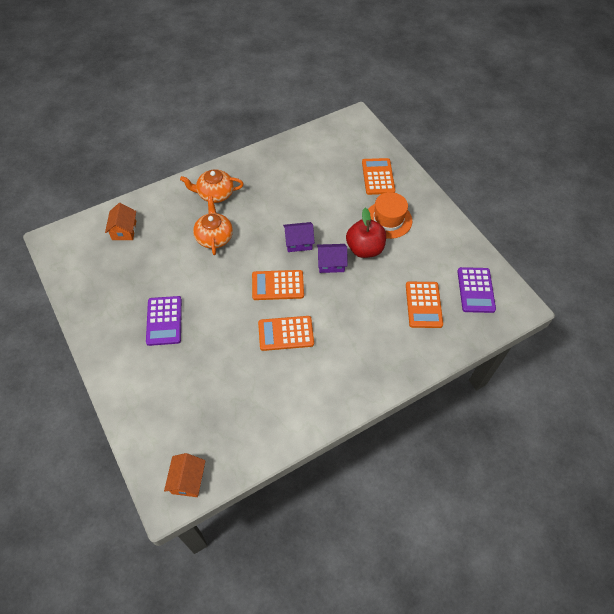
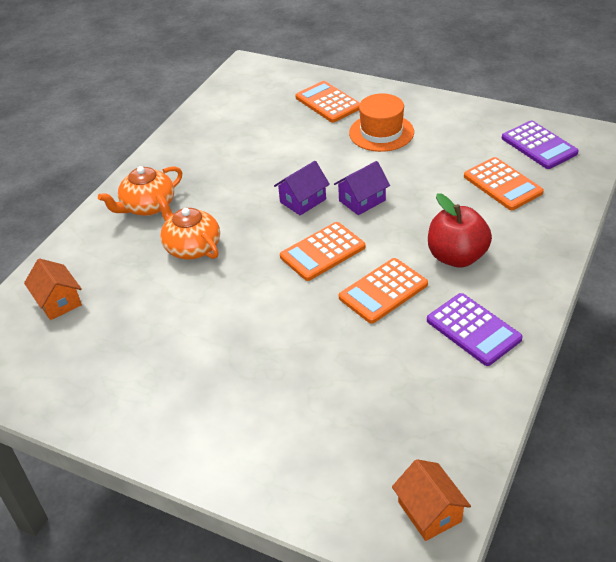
camera: 30 degrees left, 15 degrees down
purple calculator [146,296,182,346] -> purple calculator moved to [427,293,523,366]
red apple [346,208,386,258] -> red apple moved to [428,193,492,267]

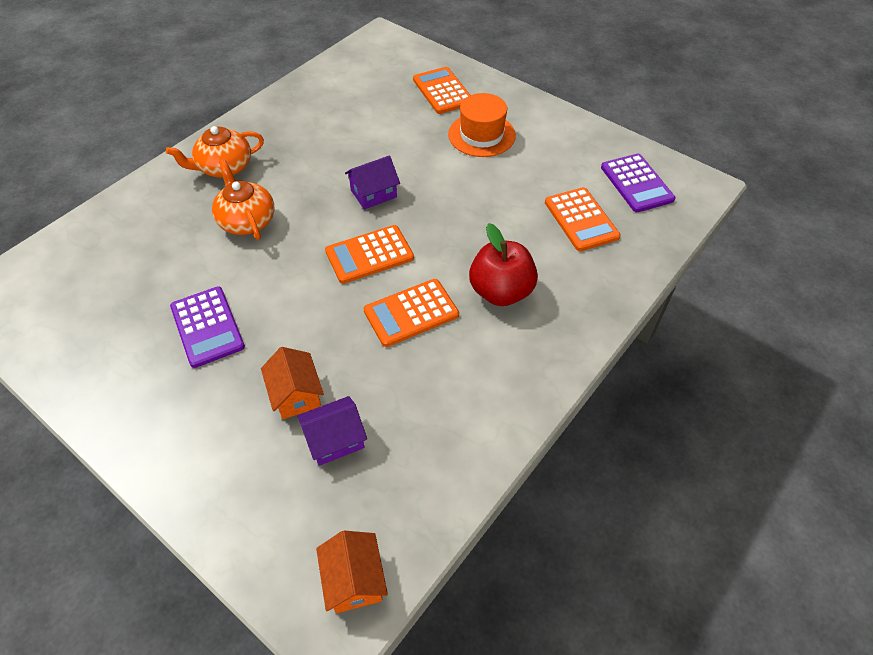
camera: 10 degrees right, 10 degrees up
orange house [24,258,82,320] -> orange house moved to [261,347,324,419]
purple house [334,161,390,215] -> purple house moved to [297,396,367,466]
purple calculator [427,293,523,366] -> purple calculator moved to [170,286,245,368]

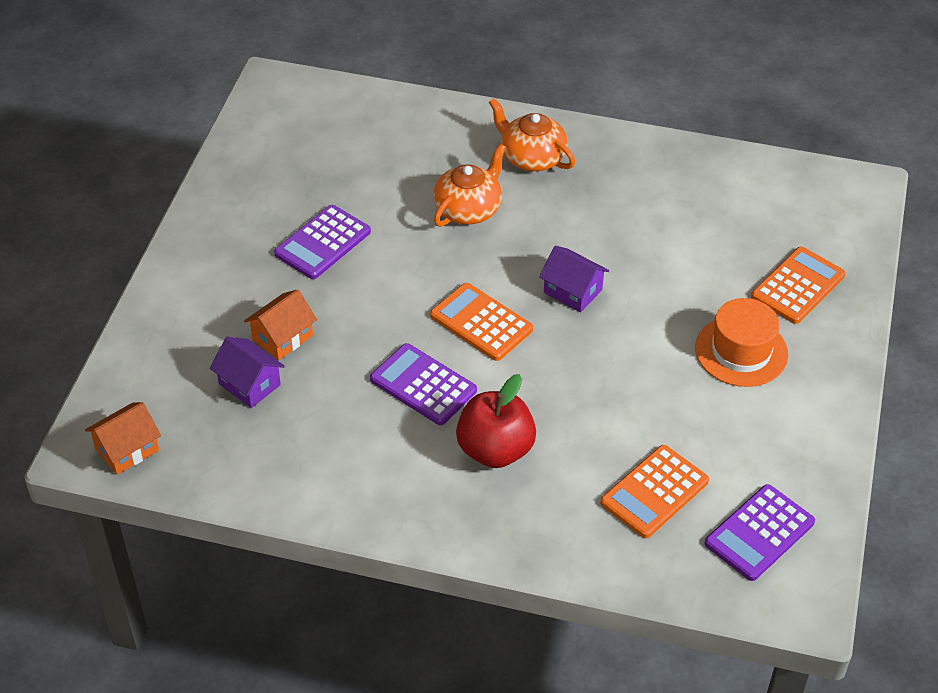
camera: 65 degrees right, 5 degrees down
orange calculator [363,279,459,347] -> purple calculator [370,343,477,425]

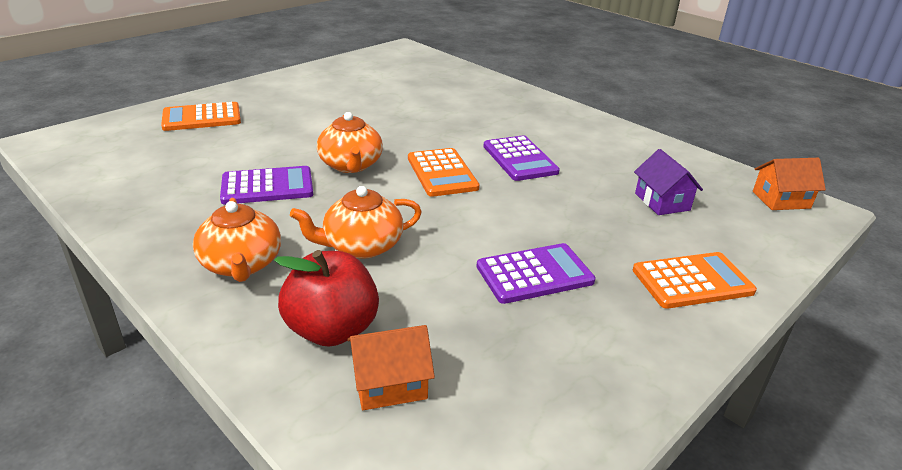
camera: 150 degrees left, 15 degrees down
orange house [244,289,317,360] -> orange house moved to [347,325,435,410]
red apple [456,374,536,468] -> red apple moved to [274,250,379,347]
purple house [539,246,609,312] -> orange teapot [317,112,383,173]
orange calculator [600,445,709,538] -> orange calculator moved to [633,252,757,309]
orange hat [695,298,788,387] -> none
purple calculator [704,484,815,581] -> purple calculator moved to [220,166,313,204]

